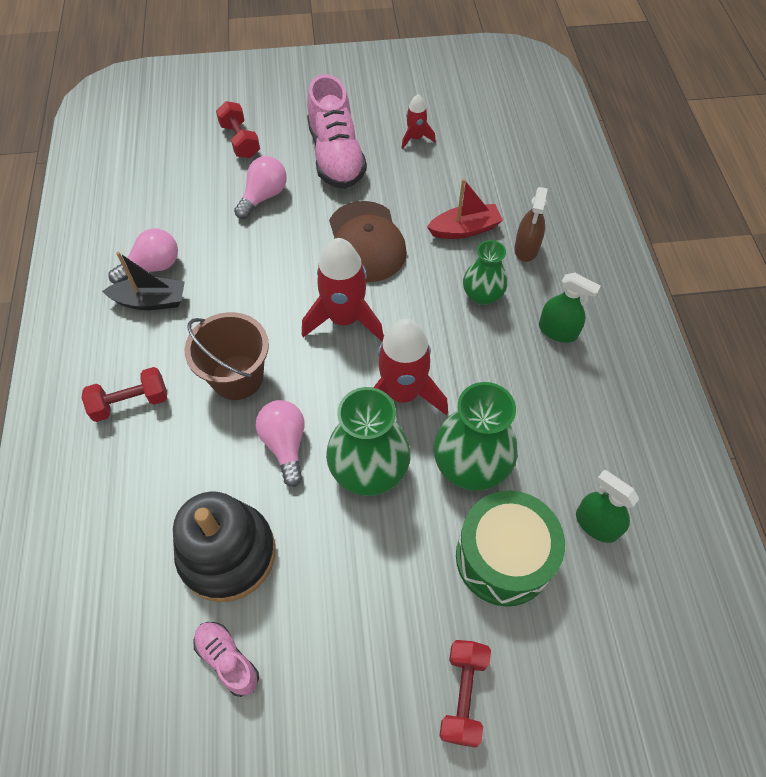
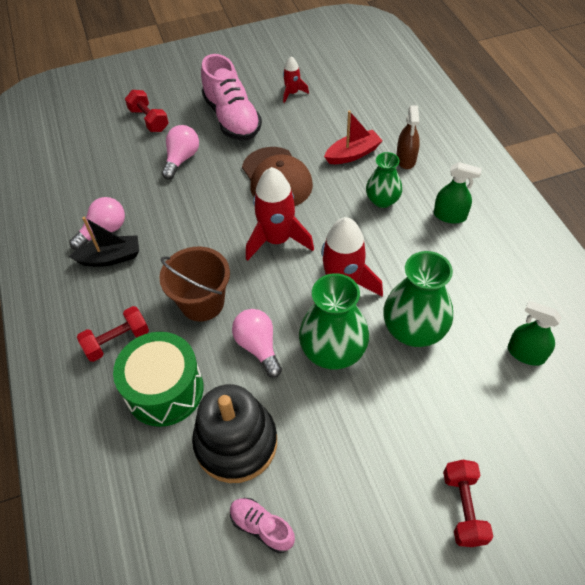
camera: 10 degrees left, 5 degrees down
green drum [456,490,565,606] -> green drum moved to [113,332,204,427]

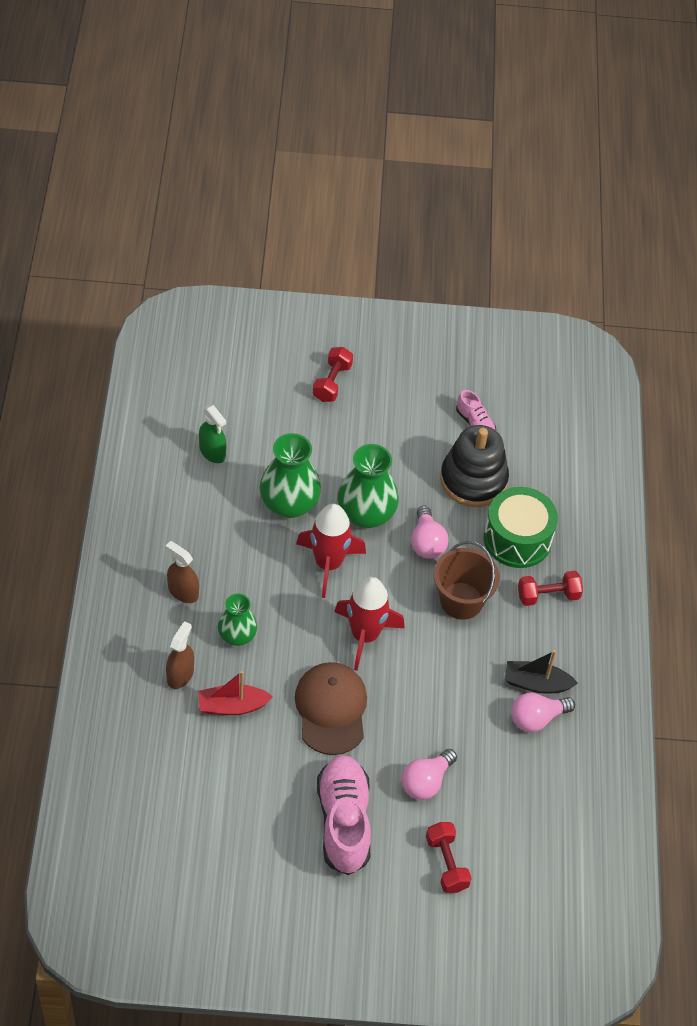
camera: 165 degrees left, 0 degrees up
red rocket [283,56,309,103] -> none
green spray bottle [434,162,482,223] -> brown spray bottle [165,541,199,603]

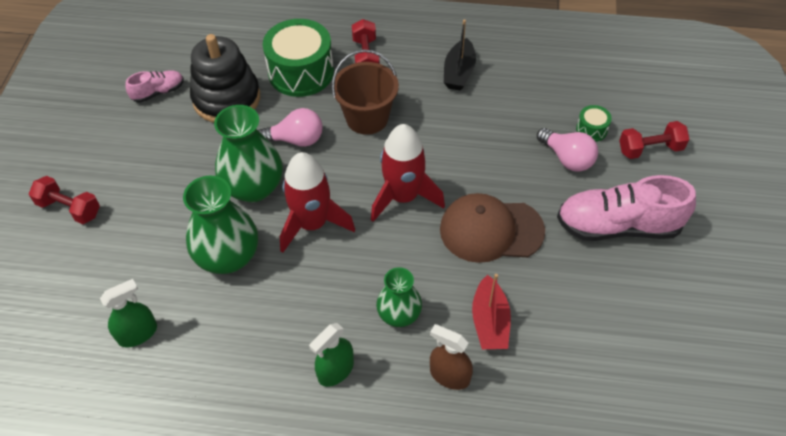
camera: 80 degrees left, 0 degrees up
brown spray bottle [165,541,199,603] -> green spray bottle [309,323,354,387]
pink light bulb [511,693,575,732] -> none
none -> green drum [576,105,612,142]

